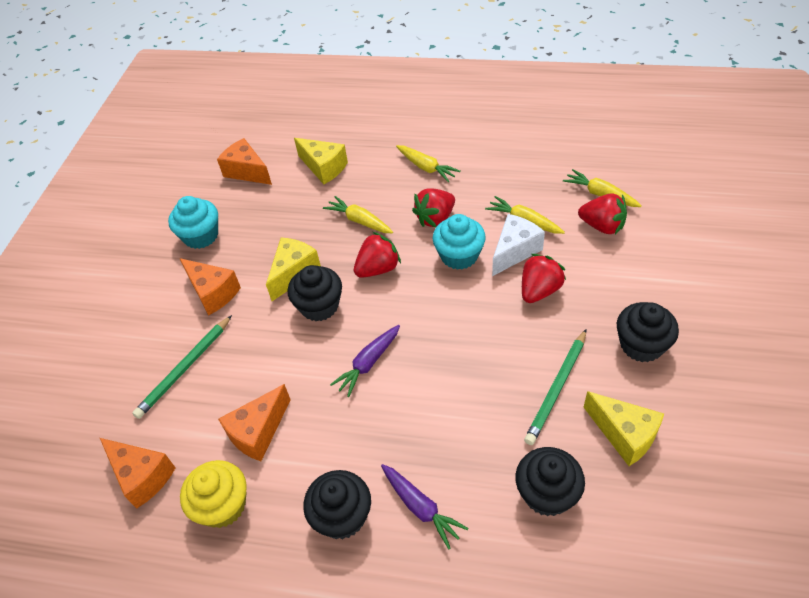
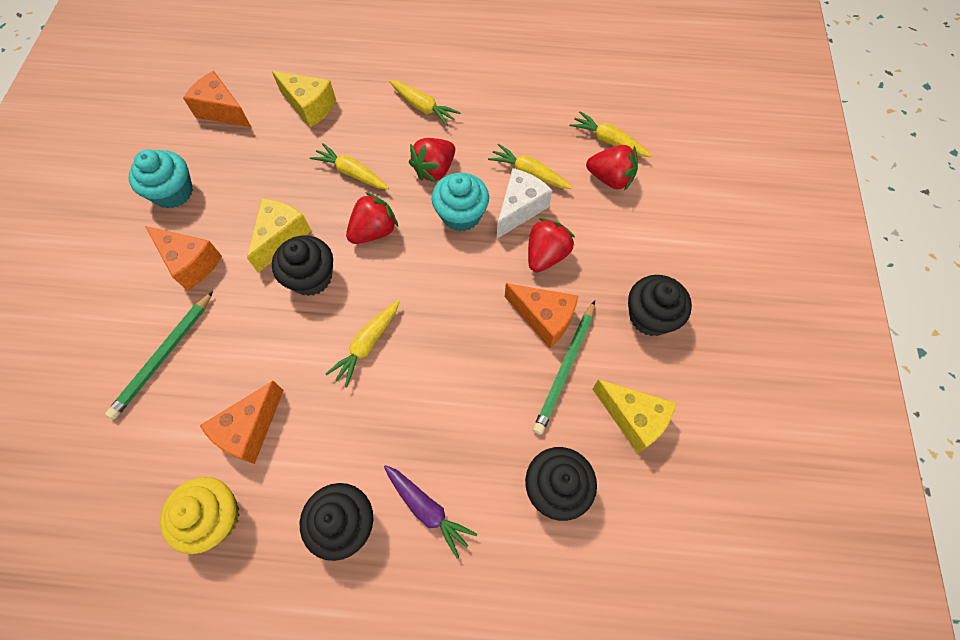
camera: 10 degrees left, 15 degrees up
orange cheese [100,438,176,509] -> orange cheese moved to [505,283,578,348]
purple carrot [330,325,400,397] -> yellow carrot [326,301,400,388]

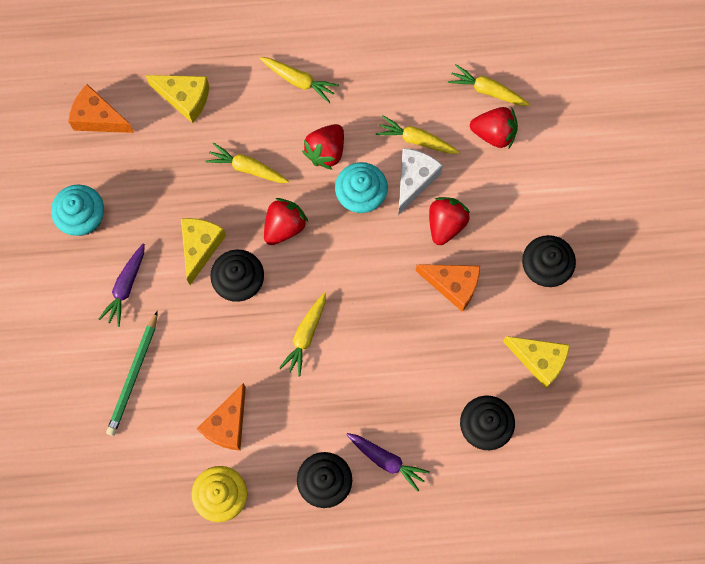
camera: 10 degrees left, 10 degrees up
orange cheese [145,226,222,291] -> purple carrot [99,243,145,327]
green pencil [533,301,595,435] -> none

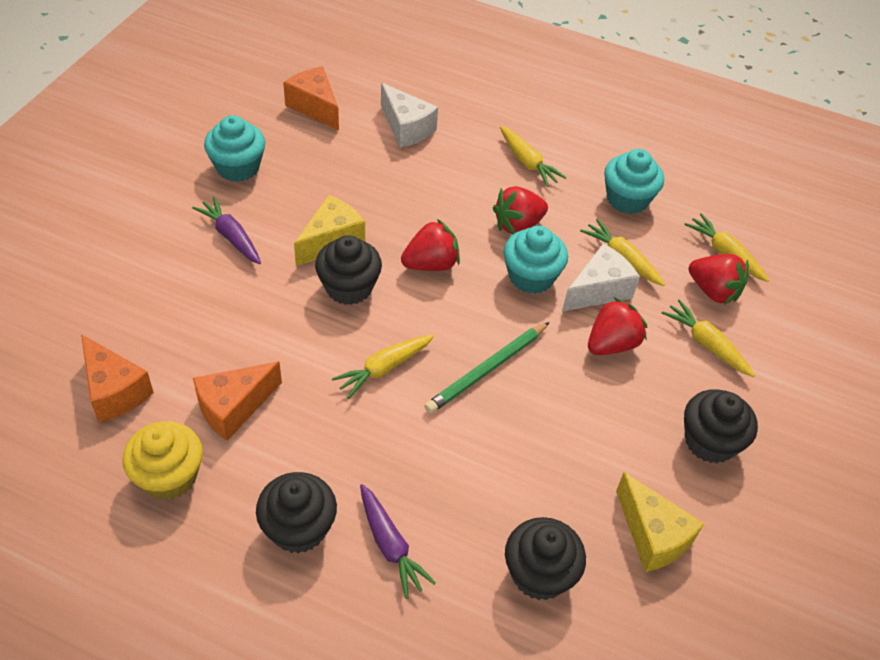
camera: 25 degrees right, 25 degrees down
purple carrot [99,243,145,327] -> purple carrot turned 90 degrees clockwise [192,197,261,264]
green pencil [106,311,158,436] -> green pencil moved to [424,322,550,414]
yellow cheese [145,75,209,123] -> white cheese [381,83,438,148]
yellow carrot [205,143,289,183] -> yellow carrot moved to [662,299,755,377]
orange cheese [416,264,480,312] -> orange cheese moved to [81,334,154,423]
none -> turquoise cupcake [604,149,664,214]

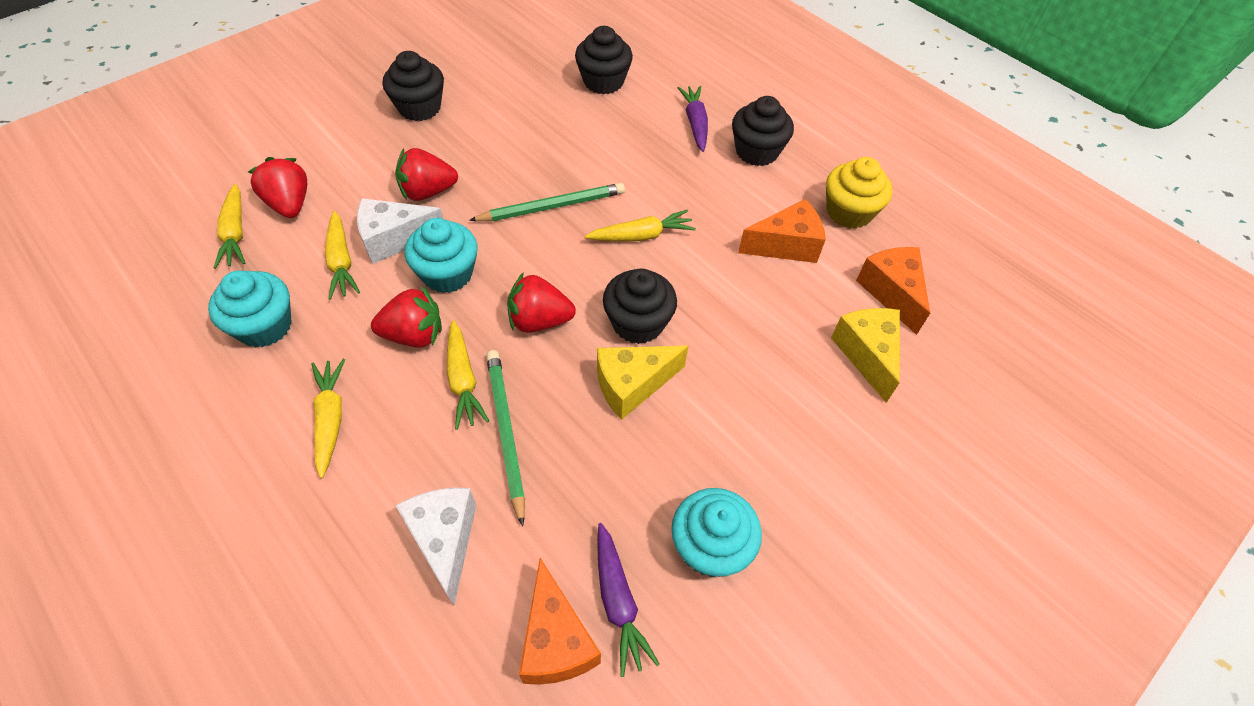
camera: 155 degrees left, 5 degrees up
purple carrot [192,197,261,264] -> purple carrot moved to [597,523,660,677]
yellow cheese [616,472,704,572] -> yellow cheese moved to [831,308,900,403]
yellow carrot [662,299,755,377] -> yellow carrot moved to [447,320,489,430]
none -> green pencil [486,350,525,527]

